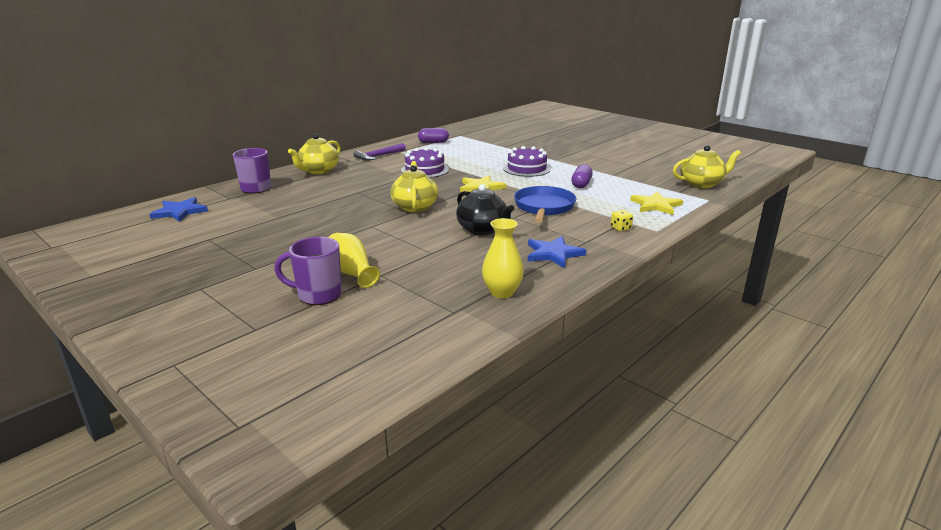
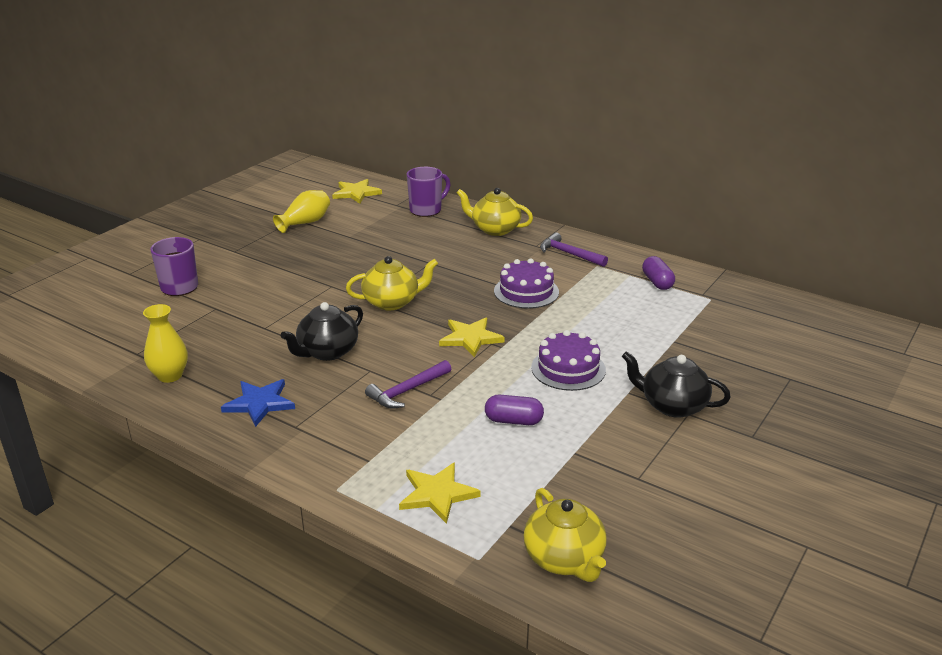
camera: 80 degrees right, 5 degrees up
blue star [150,197,208,222] -> yellow star [332,179,382,204]
yellow vase [328,233,380,288] -> yellow vase moved to [273,190,330,233]
blue pan [514,186,576,223] -> purple hammer [365,360,451,408]
yellow dice [611,210,633,231] -> none
none -> black teapot [622,351,731,418]

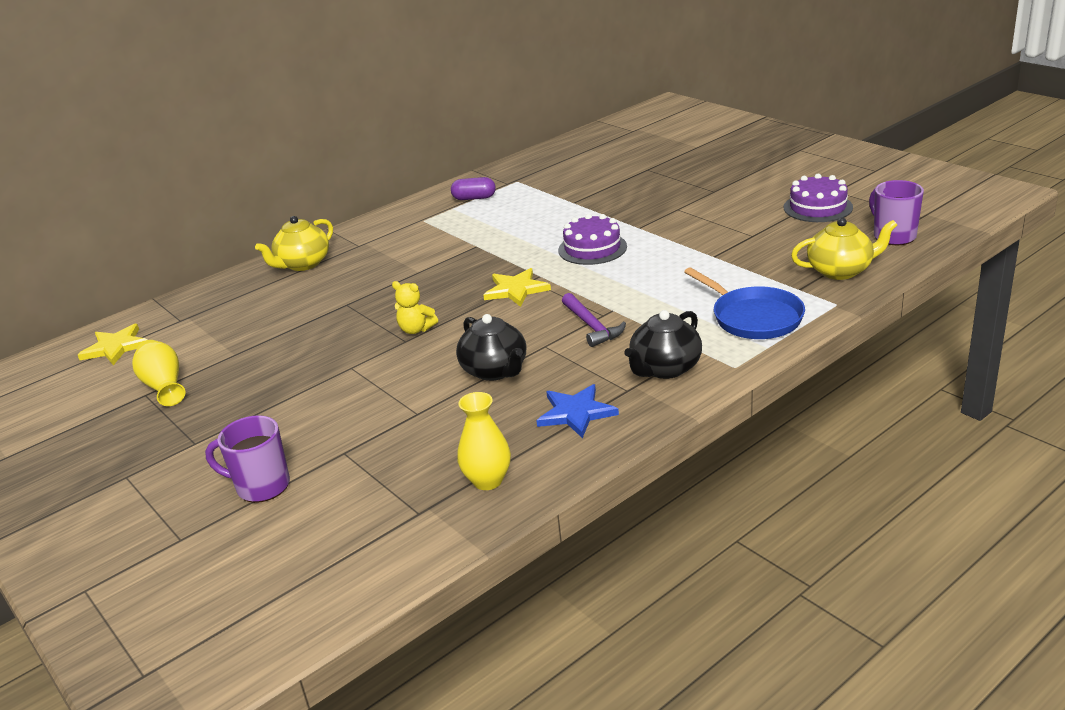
camera: 70 degrees left, 0 degrees up
yellow teapot [346,256,438,310] -> yellow teddy bear [392,281,438,334]
yellow star [399,462,481,524] -> blue pan [684,267,805,339]
purple mug [407,167,450,217] -> purple mug moved to [869,180,924,245]
purple capsule [485,395,544,425] -> none
purple cake [494,258,559,309] -> purple cake moved to [784,174,853,222]
purple hammer [540,232,608,267] -> none
black teapot [622,351,731,418] -> black teapot moved to [624,310,702,379]

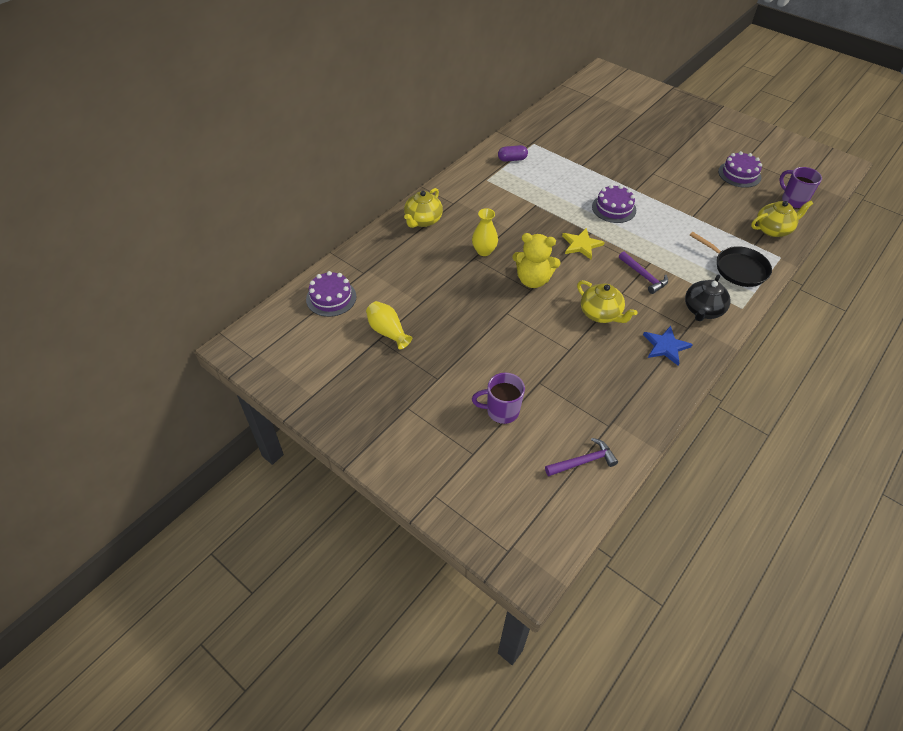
camera: 15 degrees left, 20 degrees up
yellow star [78,324,148,365] -> purple cake [306,271,356,317]
yellow teddy bear [392,281,438,334] -> yellow teddy bear [512,233,561,288], size x1.75
black teapot [456,314,526,381] -> yellow teapot [577,280,638,323]
yellow vase [457,392,511,490] -> yellow vase moved to [472,208,498,256]
blue pan [684,267,805,339] -> black pan [690,232,772,287]
none -> purple hammer [545,438,618,476]

